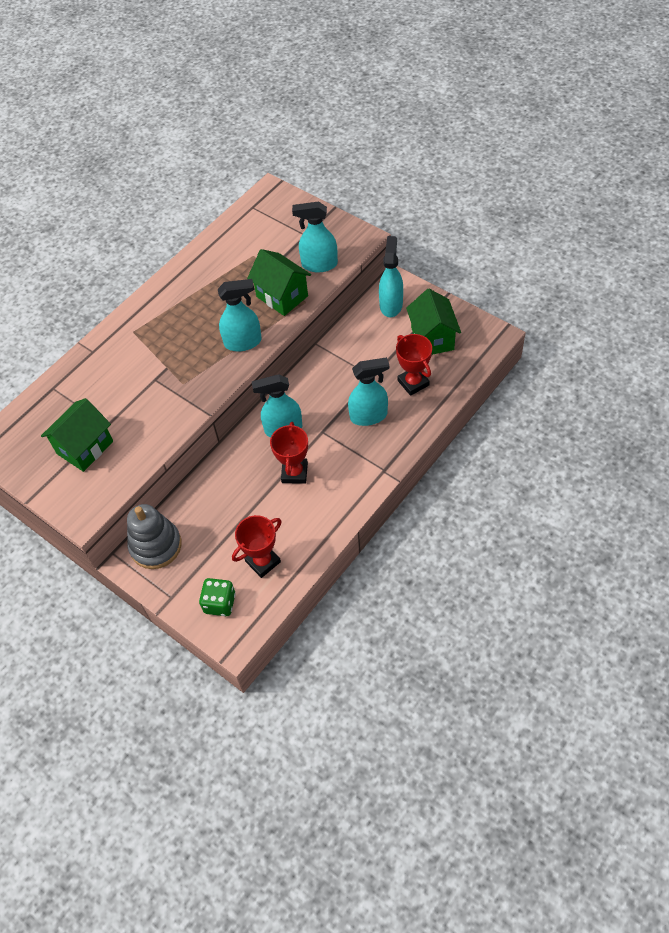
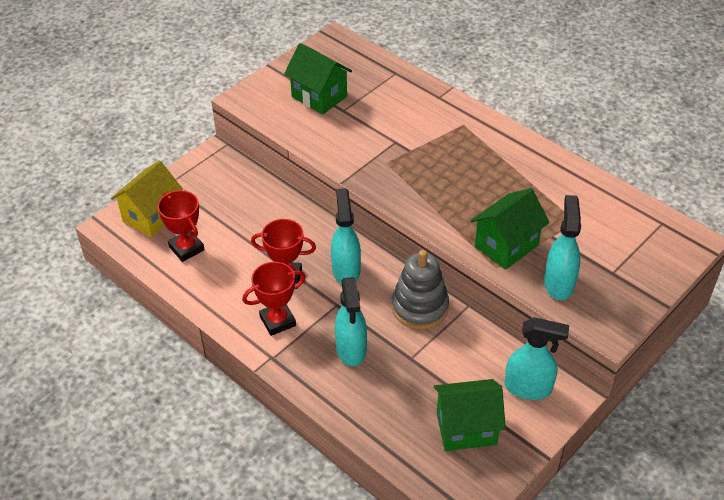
camera: 90 degrees right, 10 degrees down
grey stacking toy [127,504,182,569] -> grey stacking toy moved to [392,250,449,329]
green dice [199,578,236,616] -> yellow house [111,161,183,237]
turquoise spray bottle [218,279,262,351] -> none
red trophy [396,334,432,396] -> red trophy moved to [242,262,306,336]

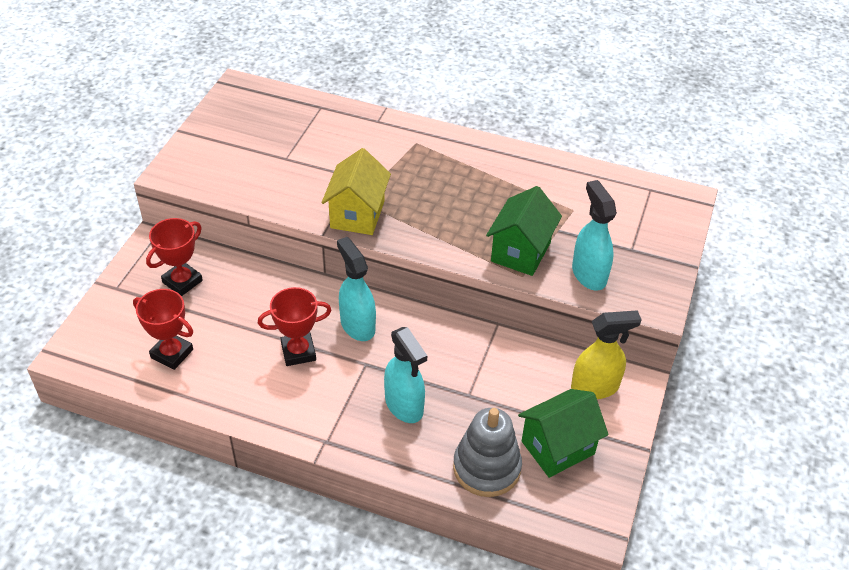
camera: 25 degrees left, 0 degrees up
yellow house [111,161,183,237] -> yellow house moved to [322,148,391,235]
red trophy [242,262,306,336] -> red trophy moved to [146,218,203,296]
green house [284,43,352,115] -> none
grey stacking toy [392,250,449,329] -> grey stacking toy moved to [453,408,522,497]
turquoise spray bottle [504,317,569,400] -> yellow spray bottle [571,310,642,399]

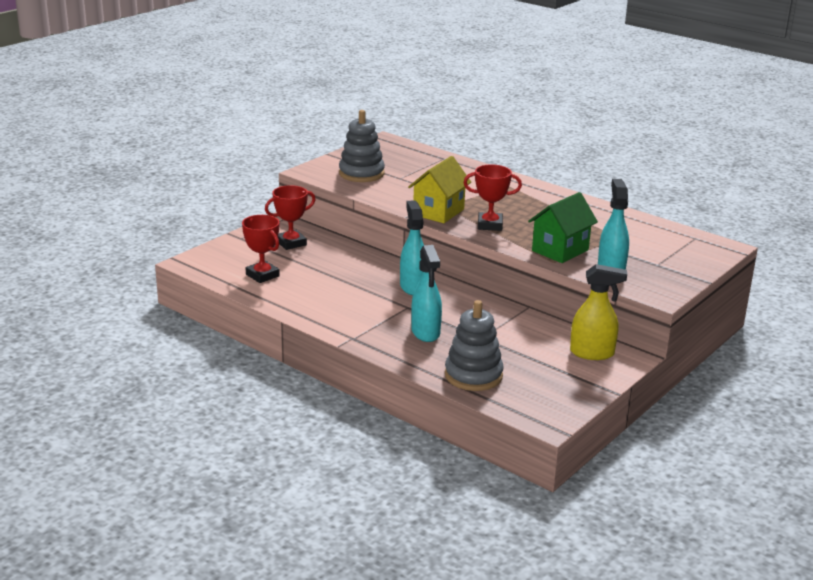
camera: 20 degrees right, 20 degrees down
red trophy [258,287,331,366] -> red trophy moved to [463,165,522,231]
green house [518,389,609,478] -> none
none -> grey stacking toy [339,110,385,182]

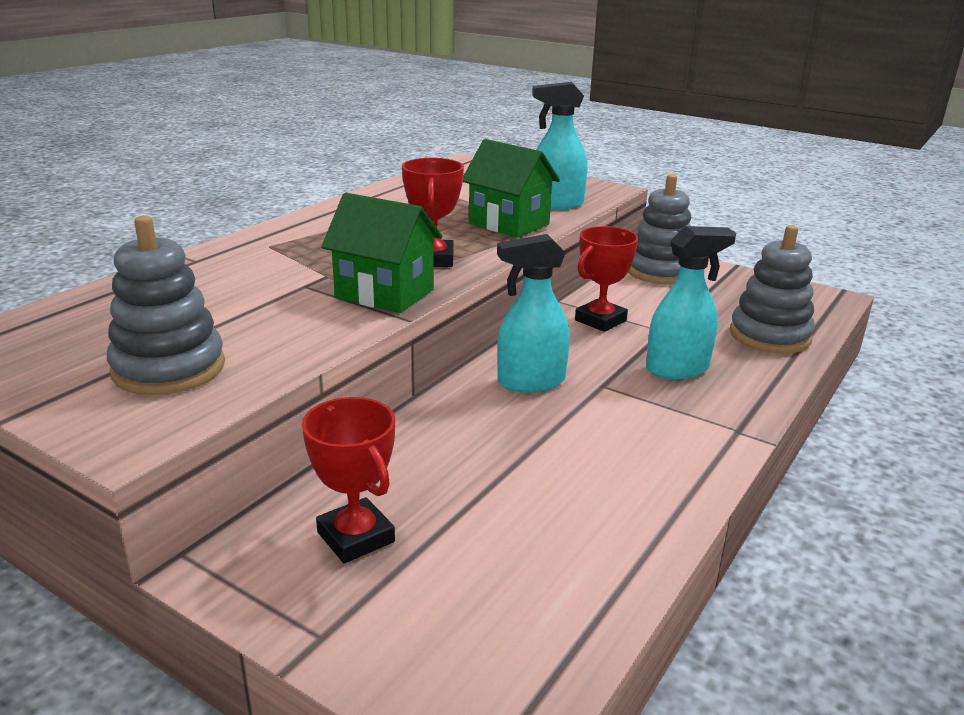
camera: 95 degrees left, 0 degrees up
red trophy [242,215,280,283] -> red trophy moved to [575,226,638,332]
yellow house [408,156,471,223] -> green house [321,193,442,313]
yellow spray bottle [570,264,627,360] -> grey stacking toy [628,174,691,284]

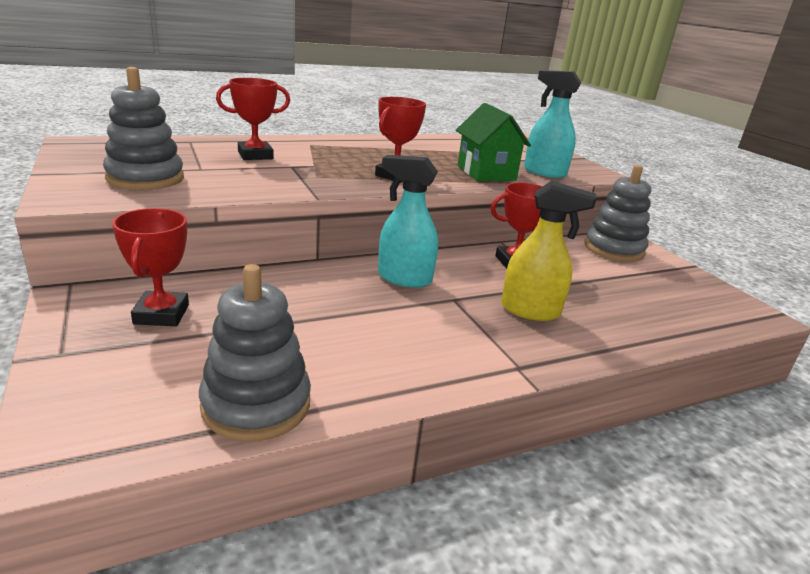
camera: 30 degrees right, 0 degrees up
green house [321,193,442,313] -> none
turquoise spray bottle [646,226,736,379] -> yellow spray bottle [501,181,597,321]
grey stacking toy [730,225,815,354] -> grey stacking toy moved to [199,264,311,441]
none -> red trophy [216,78,290,160]

